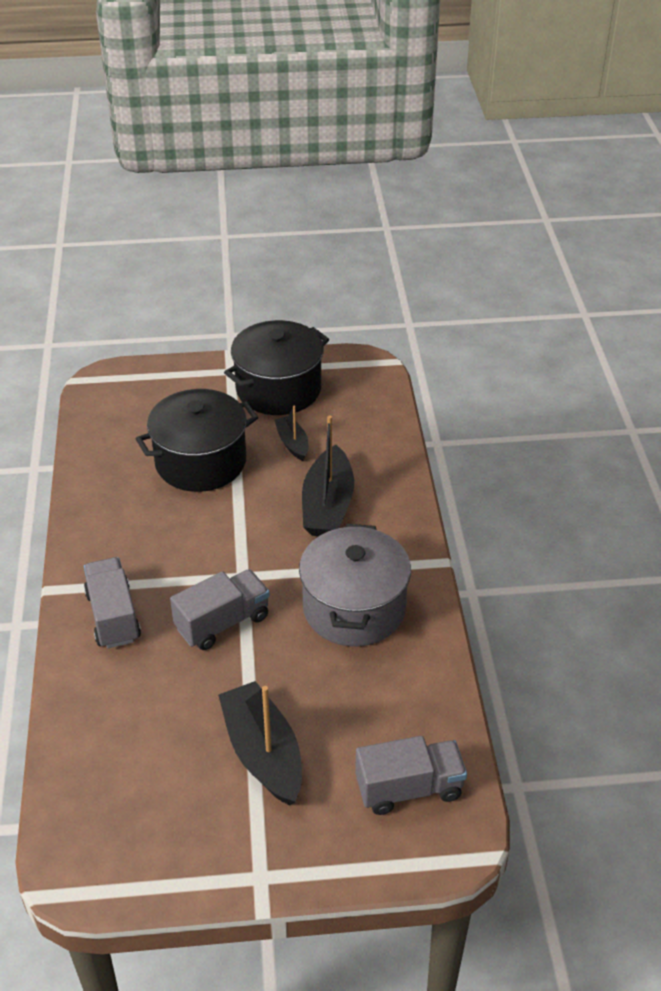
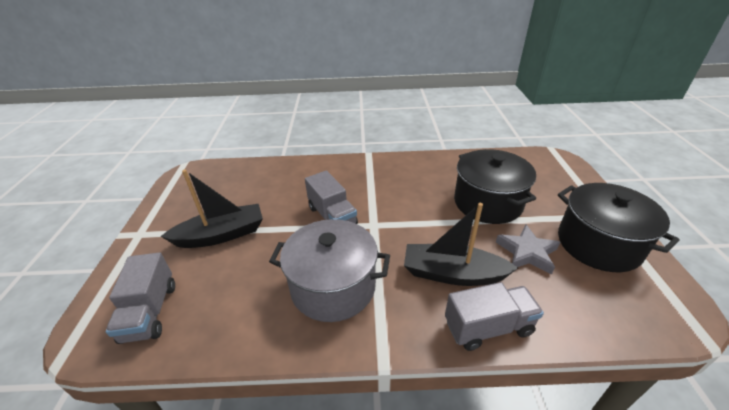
camera: 95 degrees right, 5 degrees down
grey truck [84,557,141,648] -> grey truck moved to [445,282,544,351]
black boat [275,406,308,461] -> grey star [496,225,560,275]

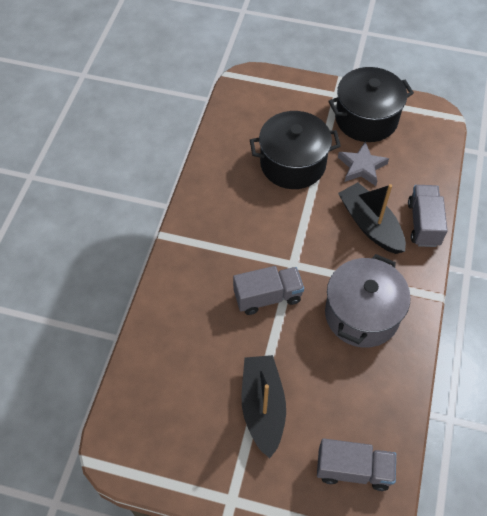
camera: 75 degrees left, 20 degrees up
black boat [404,203,518,286] -> black boat turned 120 degrees clockwise [338,182,406,254]

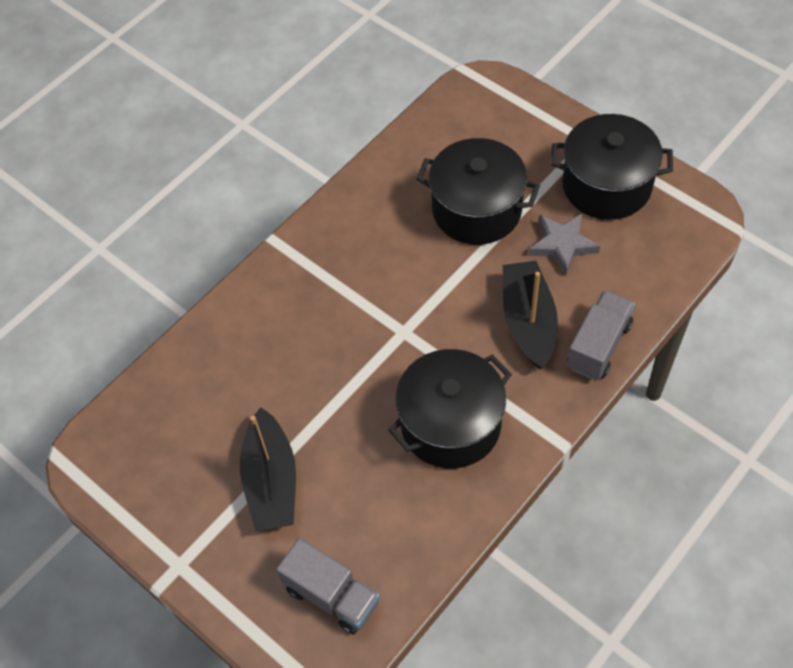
camera: 30 degrees right, 0 degrees up
grey truck [233,266,304,315] -> none
black boat [242,355,286,459] -> black boat turned 150 degrees clockwise [240,407,296,531]
grey pot [325,254,411,348] -> black pot [388,349,512,469]

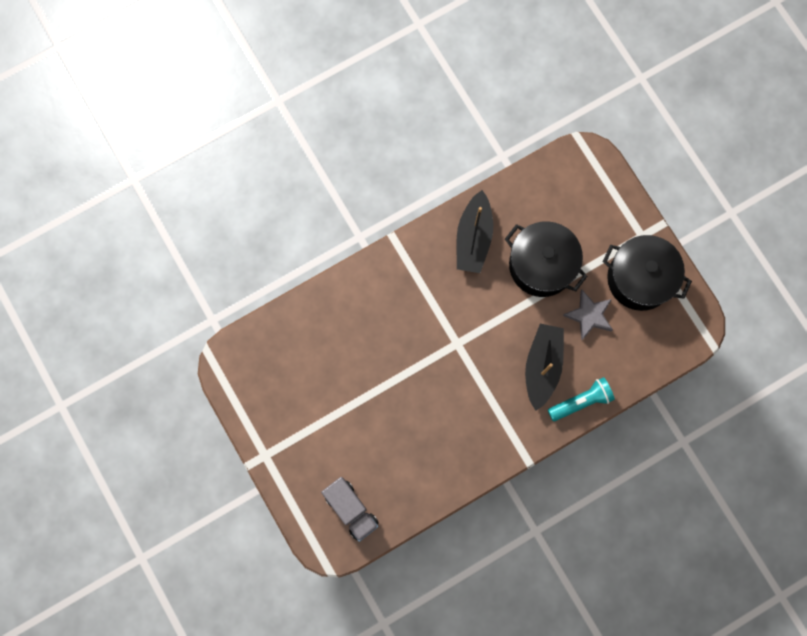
camera: 15 degrees right, 20 degrees up
black boat [240,407,296,531] -> black boat moved to [456,190,493,273]
black pot [388,349,512,469] -> none
grey truck [567,290,635,380] -> turquoise flashlight [548,377,615,421]

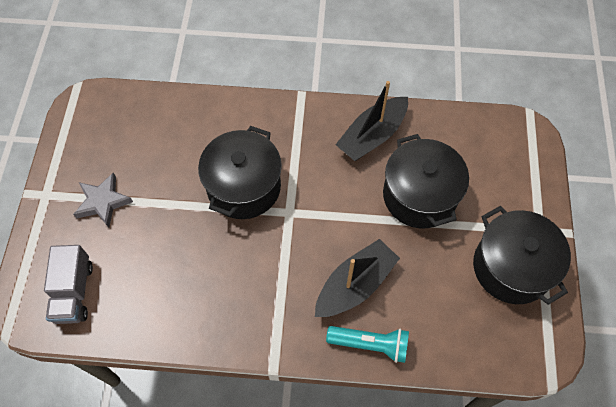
camera: 35 degrees right, 15 degrees down
grey star [563,290,613,340] -> grey star moved to [73,173,133,228]
none -> black pot [198,126,282,219]

